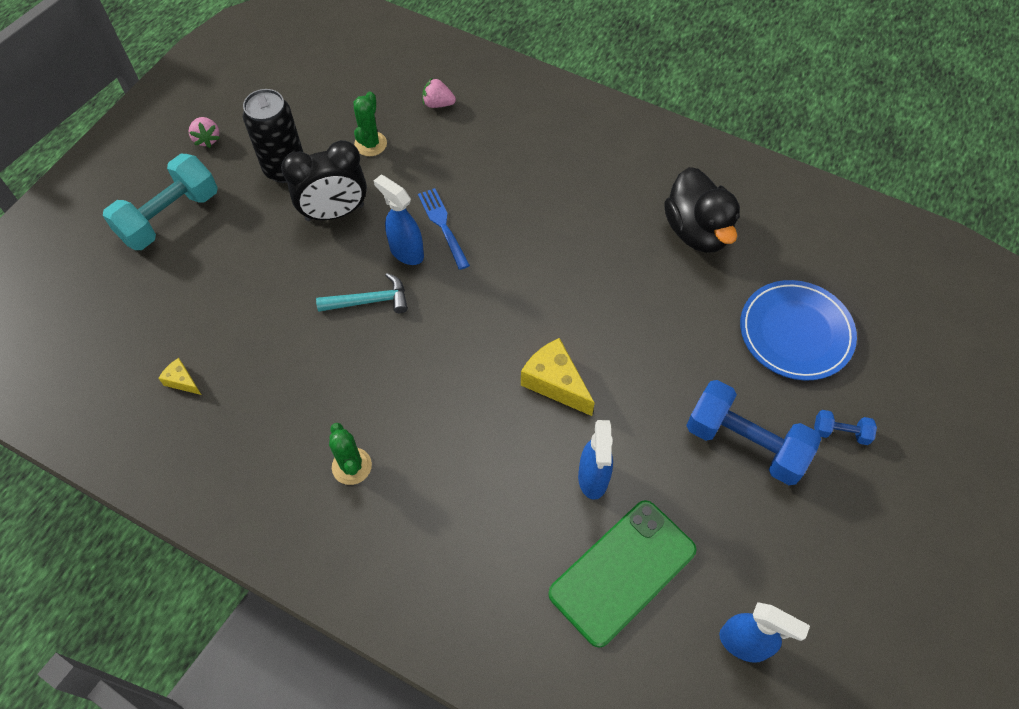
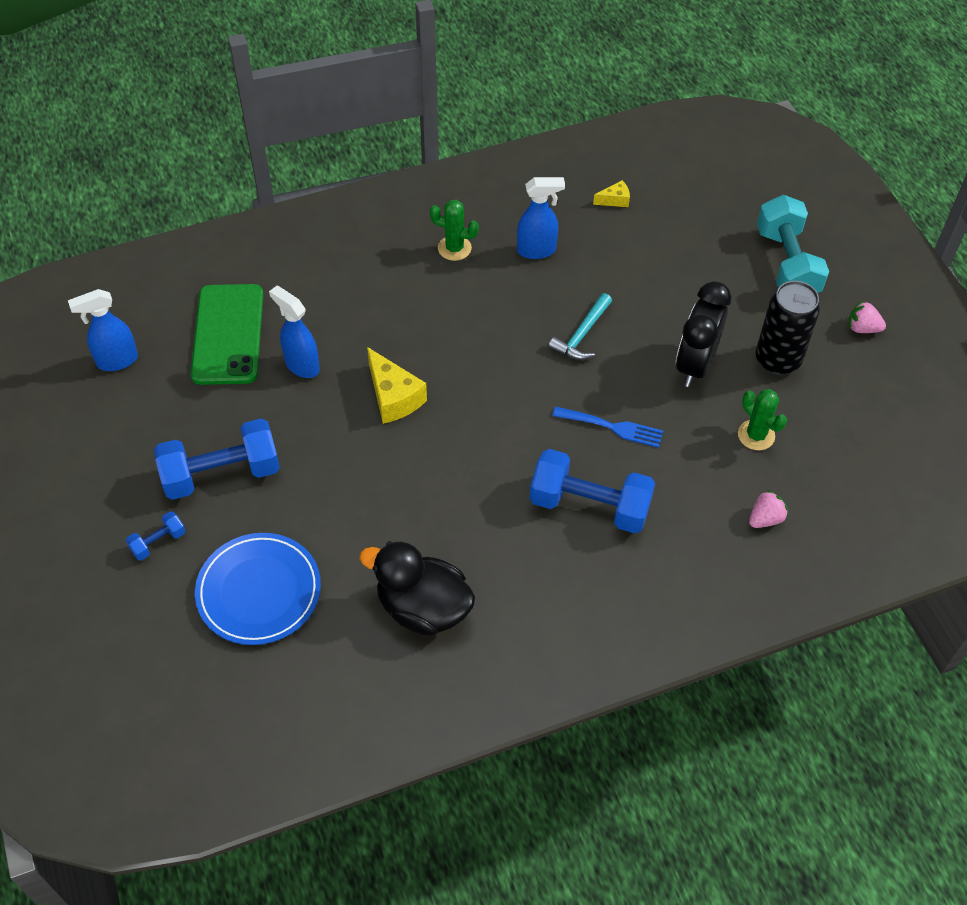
camera: 130 degrees right, 5 degrees down
blue spray bottle [374,175,424,265] -> blue spray bottle moved to [517,177,565,259]
yellow cheese [521,338,595,416] -> yellow cheese turned 60 degrees clockwise [367,347,427,424]
none -> blue dumbbell [530,449,655,534]

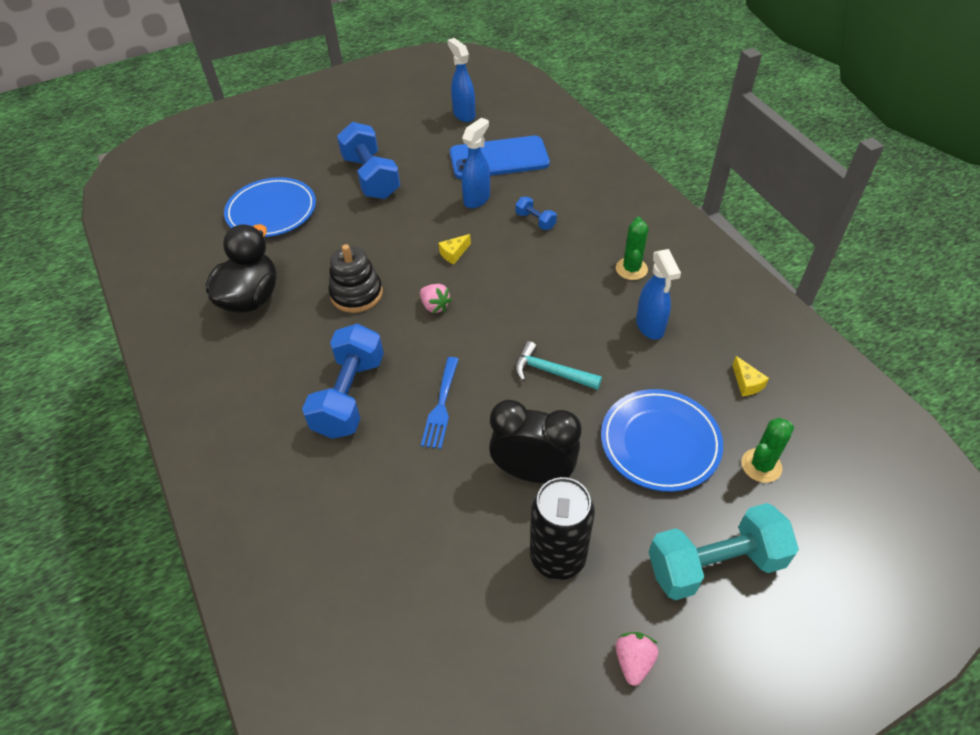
camera: 85 degrees right, 5 degrees down
blue dumbbell [126,511,185,561] -> blue dumbbell moved to [515,197,557,230]
green phone [191,284,264,385] -> blue phone [450,136,550,179]
yellow cheese [367,347,427,424] -> yellow cheese [439,234,471,264], size x0.53
green cactus [738,389,787,450] -> green cactus moved to [741,418,794,483]
pink strawberry [749,490,788,528] -> pink strawberry moved to [420,284,452,314]
none -> black stacking toy [329,244,383,313]
none -> blue plate [601,389,723,492]

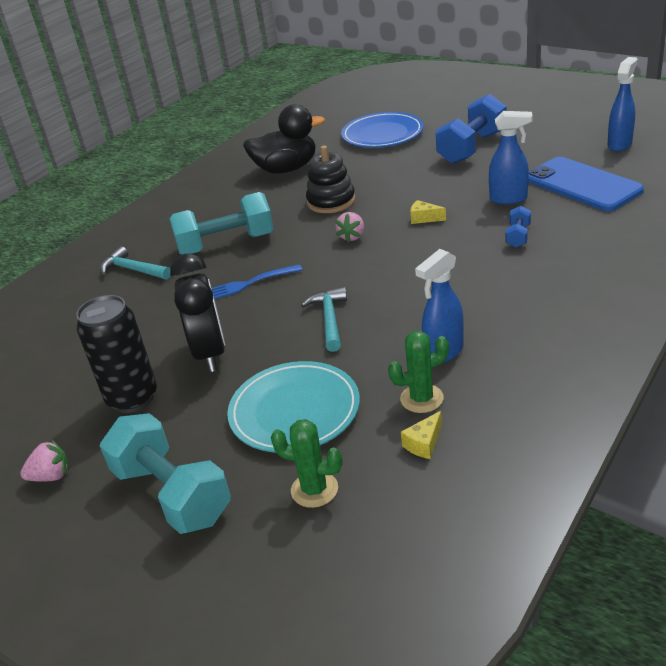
camera: 65 degrees right, 15 degrees down
blue dumbbell [302,323,384,439] -> turquoise dumbbell [170,192,274,255]
blue plate [601,389,723,492] -> turquoise plate [227,361,360,453]
green cactus [616,217,649,280] -> green cactus moved to [388,331,449,413]
none -> turquoise hammer [100,246,170,280]

